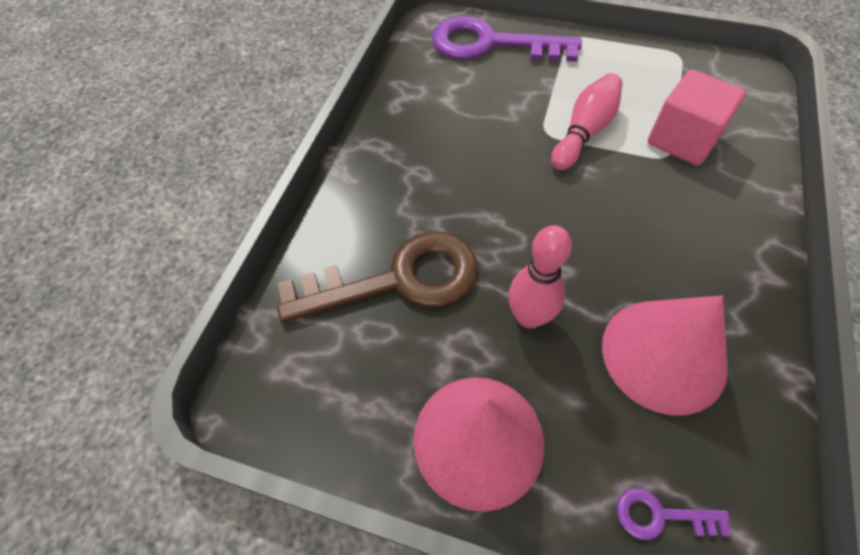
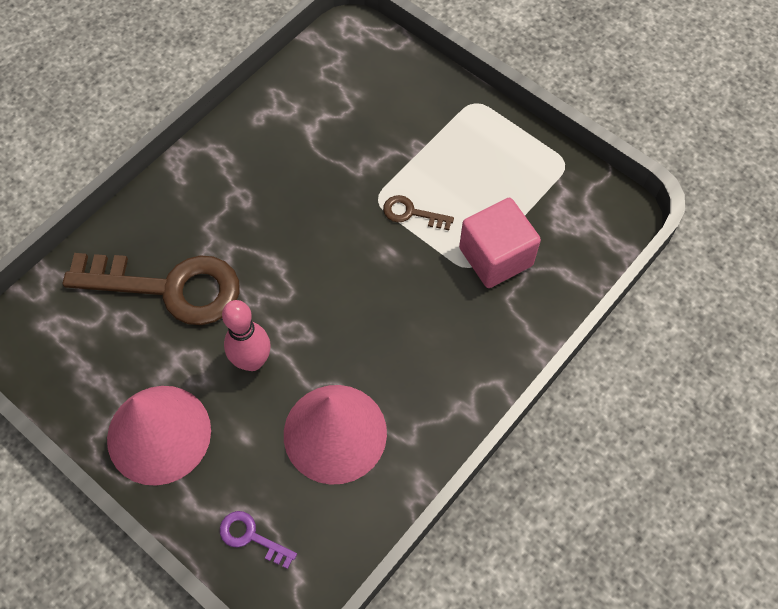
camera: 20 degrees right, 5 degrees up
purple key [432,16,582,62] -> none
pink bowling pin [551,73,622,170] -> brown key [383,195,454,230]

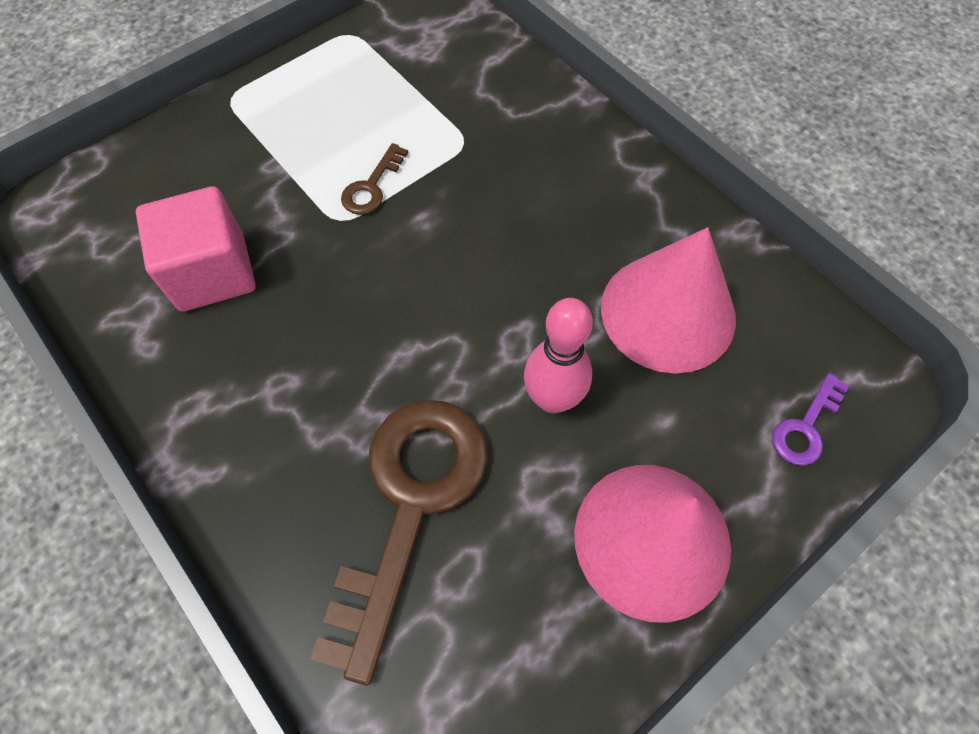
camera: 80 degrees left, 0 degrees up
pink cube [459,198,541,288] -> pink cube moved to [136,186,255,312]

